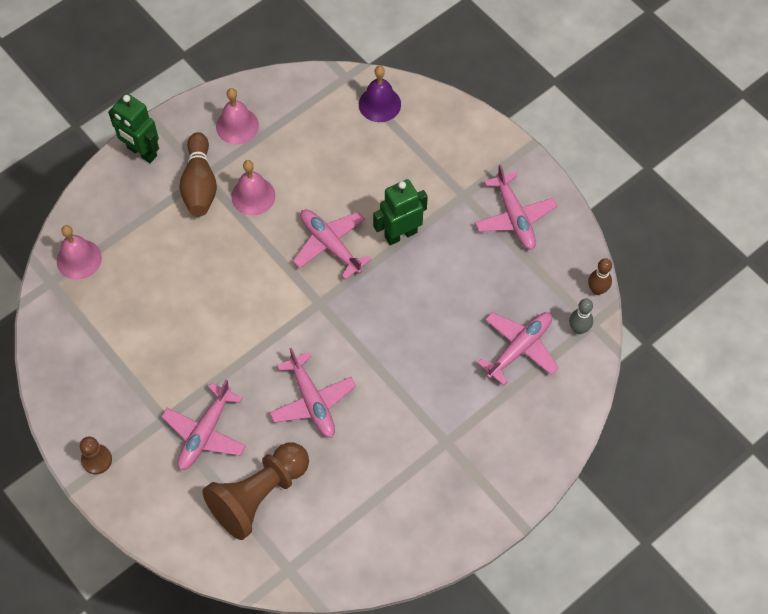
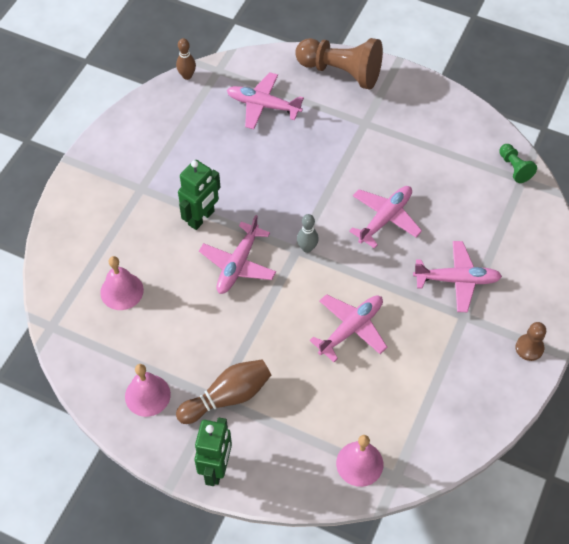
camera: 115 degrees left, 5 degrees down
brown pawn [203,443,309,540] -> brown pawn moved to [295,38,383,90]
pink bell [231,160,275,215] -> pink bell moved to [100,256,144,310]
purple bell [359,66,401,122] -> none
green robot [373,179,428,245] -> green robot turned 90 degrees counterclockwise [178,160,221,230]
pink plane [475,164,557,250] -> pink plane moved to [309,294,387,362]
grey bowling pin [569,298,593,334] -> grey bowling pin moved to [297,214,319,253]
none -> green pawn [499,144,537,183]

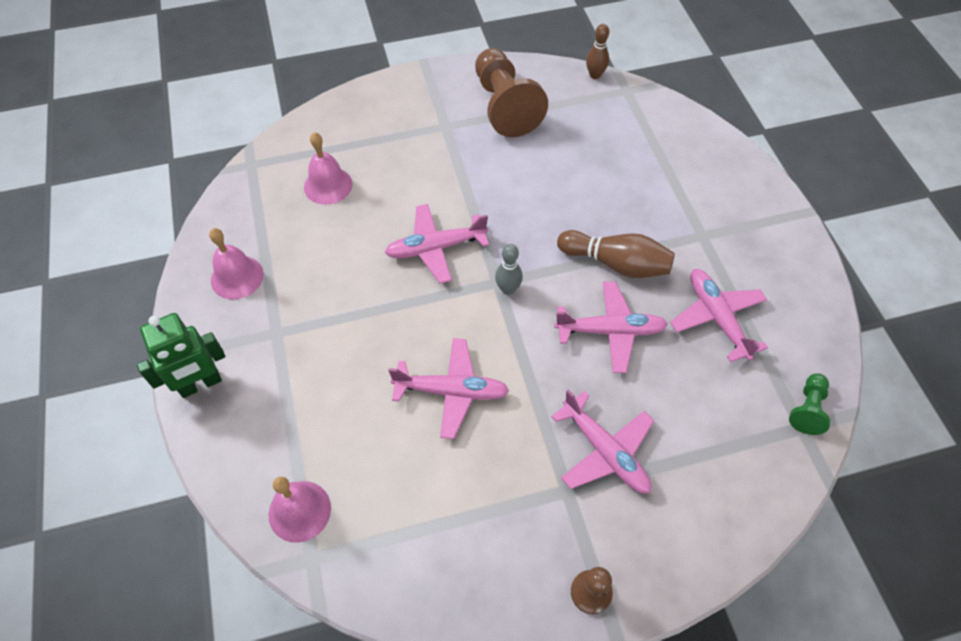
camera: 50 degrees right, 0 degrees up
brown bowling pin [176,359,271,424] -> brown bowling pin moved to [557,230,675,278]
green robot [178,160,221,230] -> none
pink plane [227,72,304,129] -> pink plane moved to [670,269,768,362]
brown pawn [295,38,383,90] -> brown pawn moved to [475,48,548,137]

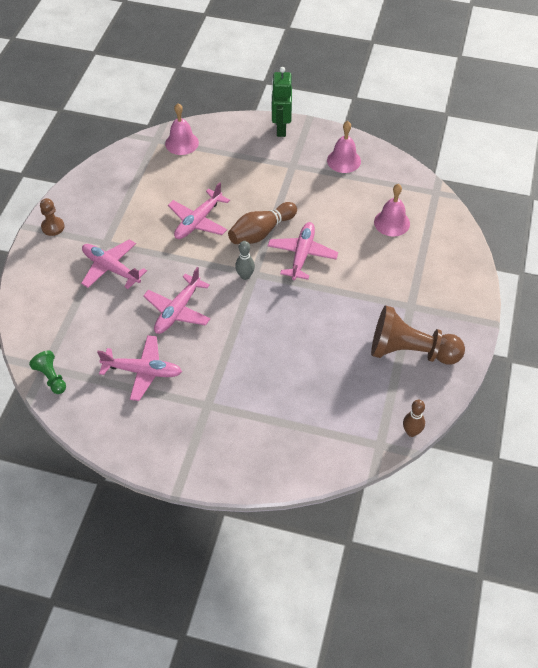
camera: 120 degrees right, 5 degrees down
pink plane [551,389,654,494] -> pink plane turned 45 degrees clockwise [81,239,147,289]
brown bowling pin [557,230,675,278] -> brown bowling pin moved to [228,202,297,244]

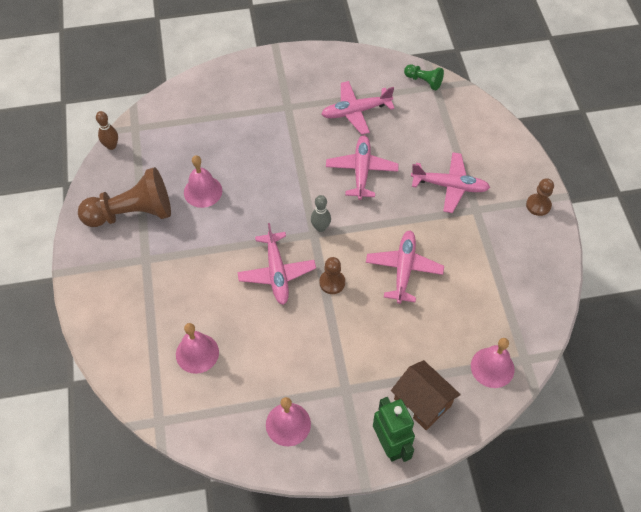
camera: 155 degrees right, 5 degrees up
brown bowling pin [228,202,297,244] -> brown pawn [319,257,345,294]
none -> pink bell [184,155,222,208]
none -> brown house [391,360,461,430]

